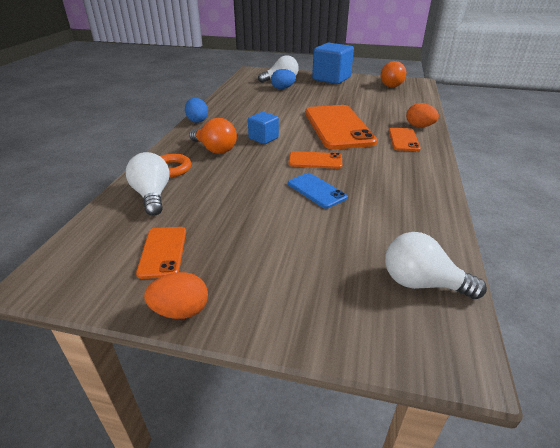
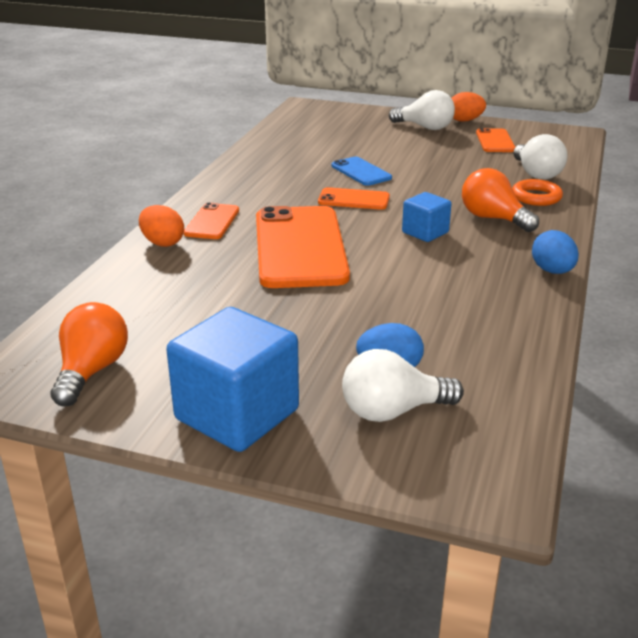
camera: 175 degrees left, 5 degrees down
white light bulb [385,232,487,299] -> white light bulb moved to [389,90,455,130]

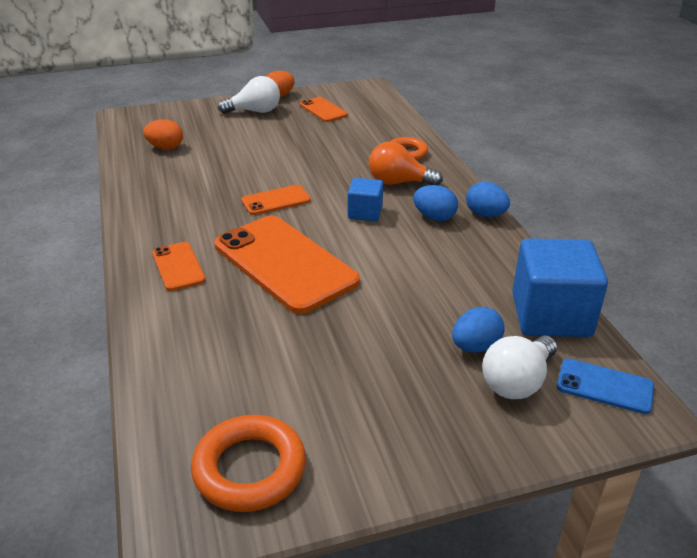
camera: 35 degrees left, 5 degrees up
orange light bulb [50,302,128,406] -> orange ring [191,415,306,512]
orange egg [139,205,184,247] -> orange egg moved to [143,119,183,150]
blue cube [166,307,299,452] -> blue cube moved to [512,238,608,337]
blue phone [332,157,392,186] -> blue phone moved to [557,359,654,414]
white light bulb [513,134,568,180] -> none
none -> blue egg [413,185,458,221]

